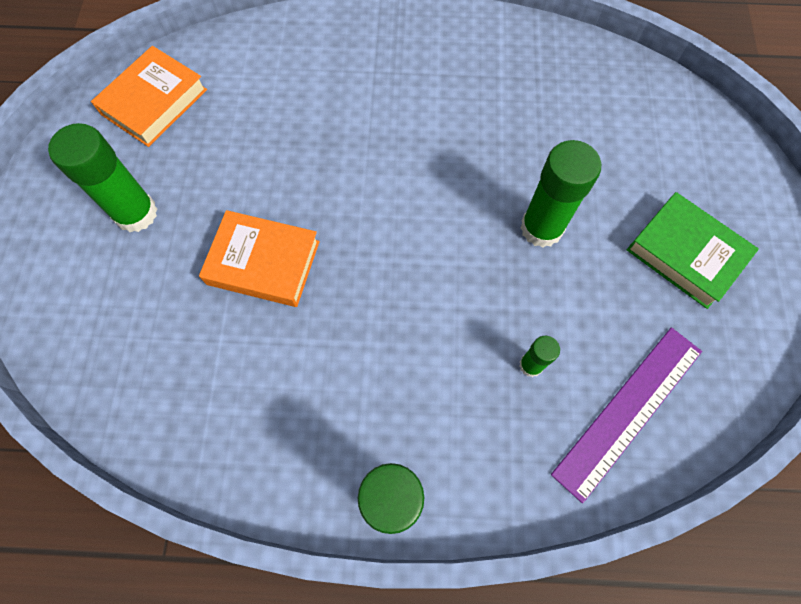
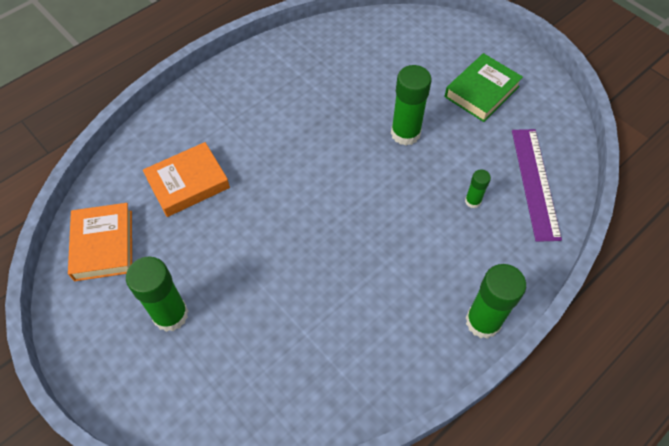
camera: 45 degrees left, 10 degrees down
orange book [199,210,320,307] -> orange book moved to [143,142,230,217]
green book [627,192,759,309] -> green book turned 45 degrees counterclockwise [445,53,523,122]

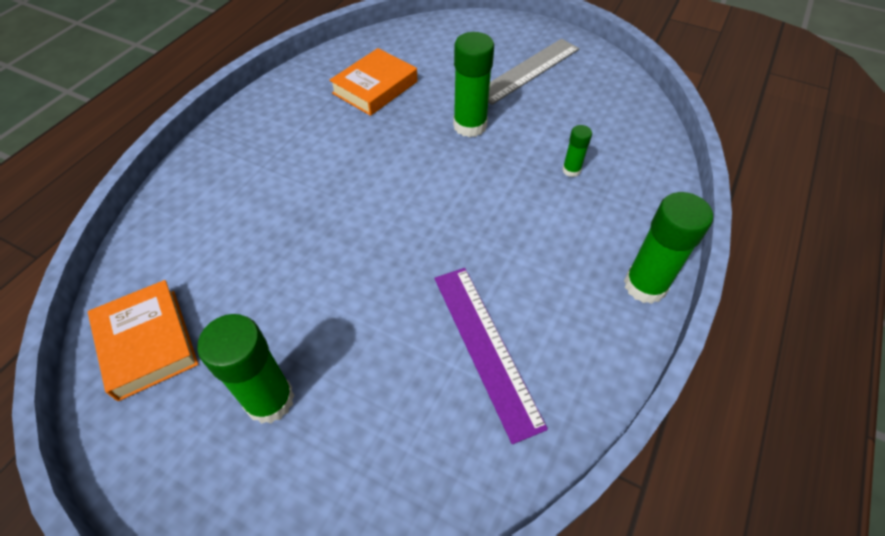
camera: 20 degrees left, 5 degrees down
orange book [143,142,230,217] -> orange book moved to [329,48,417,116]
green book [445,53,523,122] -> grey ruler [488,39,579,105]
purple ruler [512,129,562,242] -> purple ruler moved to [434,268,548,444]

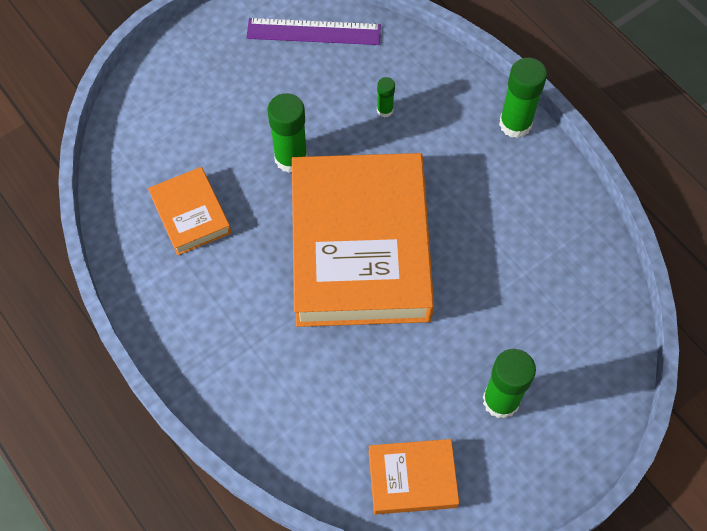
camera: 65 degrees left, 10 degrees up
purple ruler [434,268,548,444] -> purple ruler moved to [247,18,381,45]
grey ruler [488,39,579,105] -> none
none -> orange book [292,153,434,327]

